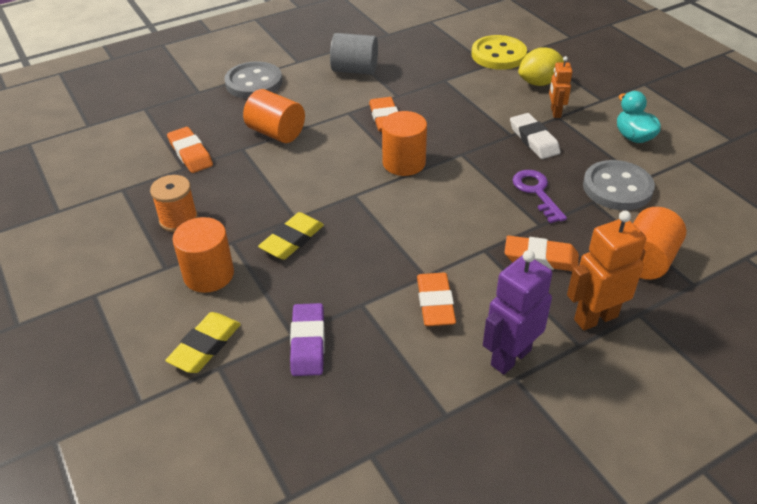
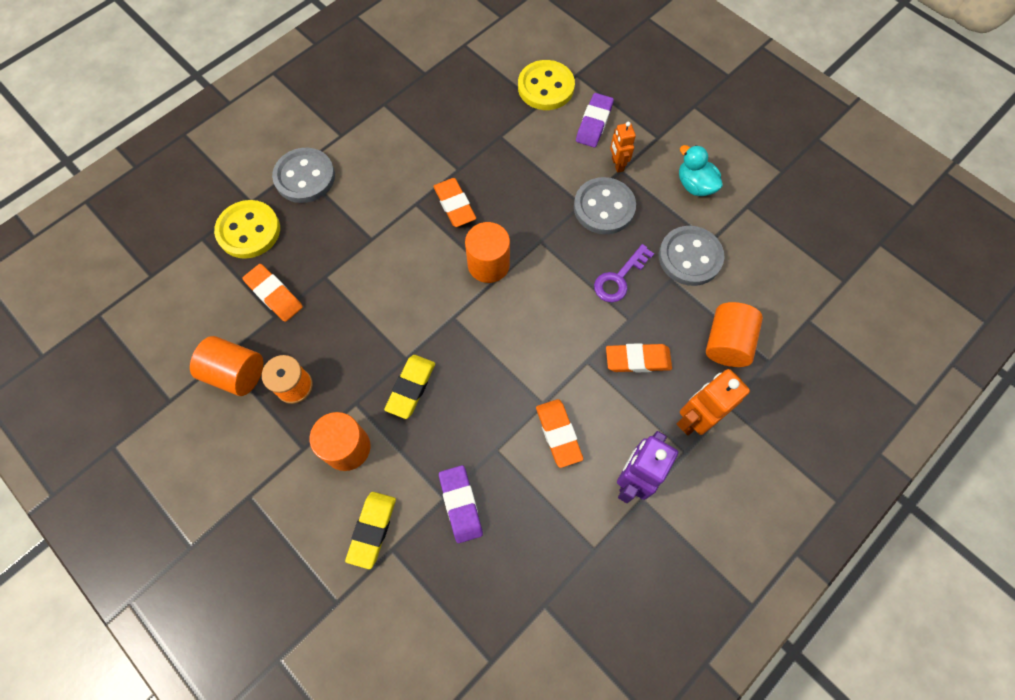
camera: 15 degrees left, 25 degrees up
orange cylinder [243,89,305,143] -> orange cylinder moved to [190,336,263,396]
grey cylinder [330,33,378,75] -> none
white eraser [510,113,561,159] -> grey button [574,177,636,234]
purple key [513,170,567,223] -> purple key turned 105 degrees counterclockwise [594,244,654,302]
yellow lemon [518,47,564,86] -> purple eraser [576,93,614,147]
none -> yellow button [214,200,280,259]

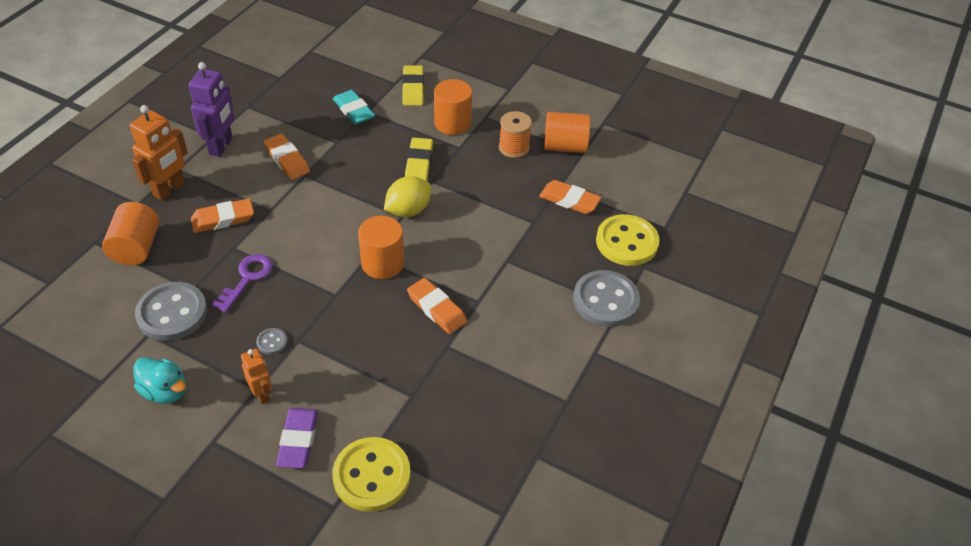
camera: 160 degrees right, 20 degrees down
purple eraser [439,465,483,543] -> turquoise eraser [333,90,375,125]
grey button [574,177,636,234] -> grey button [256,328,287,355], size x0.43
none -> yellow lemon [384,176,431,217]

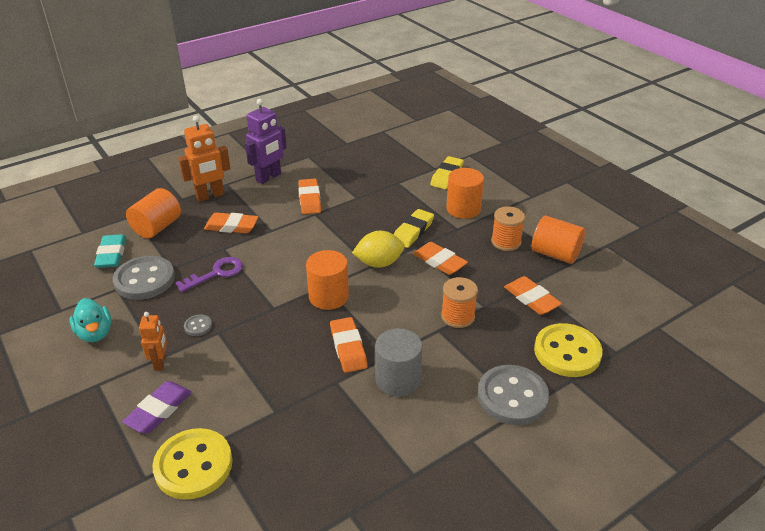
camera: 30 degrees right, 10 degrees down
turquoise eraser [333,90,375,125] -> turquoise eraser moved to [94,234,126,268]
none -> grey cylinder [375,328,423,397]
none -> orange eraser [413,242,468,275]
none -> orange spool [441,277,478,328]

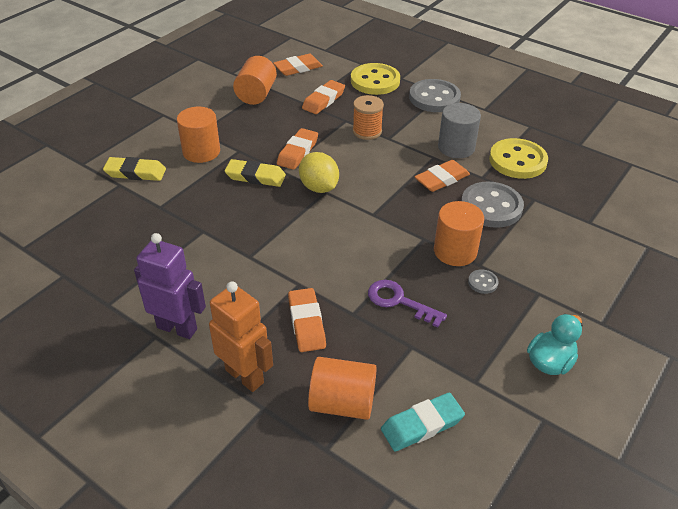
camera: 110 degrees left, 5 degrees up
grey button [113,256,175,300] -> grey button moved to [461,181,524,228]
purple eraser [122,381,192,434] -> none
orange robot [139,312,167,371] -> none
yellow button [152,428,232,499] -> yellow button moved to [489,138,548,179]
orange eraser [298,179,321,214] -> orange eraser moved to [273,54,323,76]
orange cylinder [306,250,349,310] -> orange cylinder moved to [434,201,484,266]
orange spool [491,206,525,251] -> none

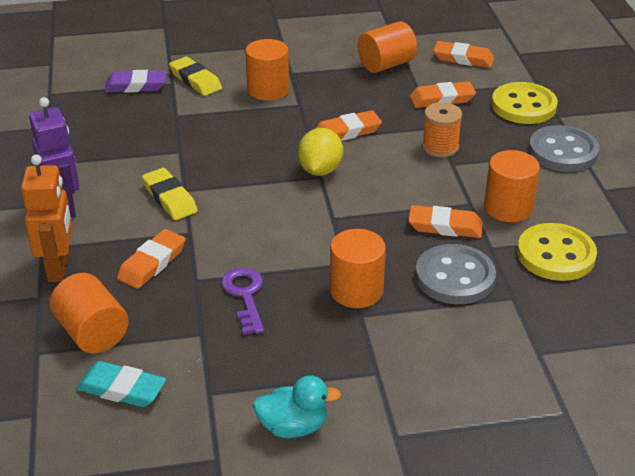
camera: 45 degrees right, 5 degrees down
yellow eraser [225,159,286,187] -> yellow eraser moved to [142,168,198,220]
grey cylinder [438,103,481,158] -> orange cylinder [484,150,540,222]
grey button [468,269,499,294] -> none
none -> purple eraser [104,70,167,93]

